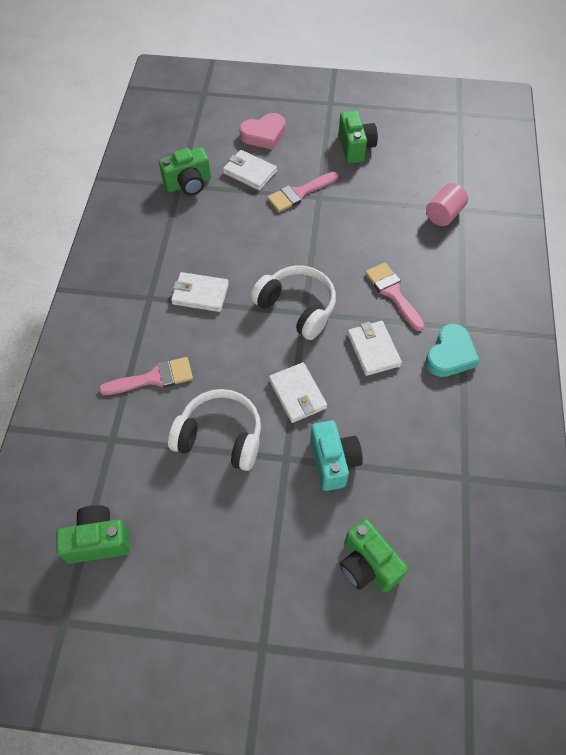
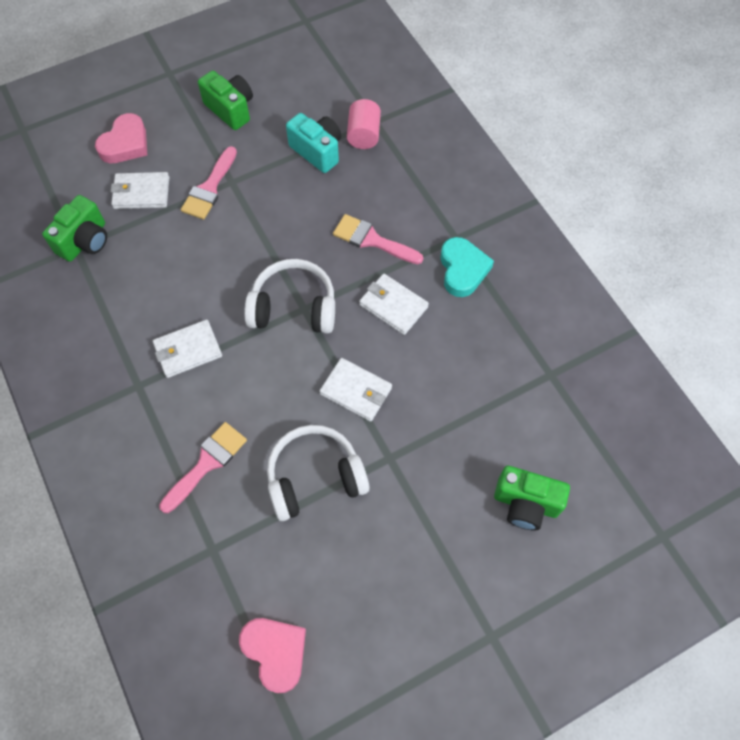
camera: 35 degrees left, 5 degrees up
green camera [56,505,130,564] -> pink heart [239,618,306,693]
turquoise camera [310,420,363,491] -> turquoise camera moved to [286,113,341,173]

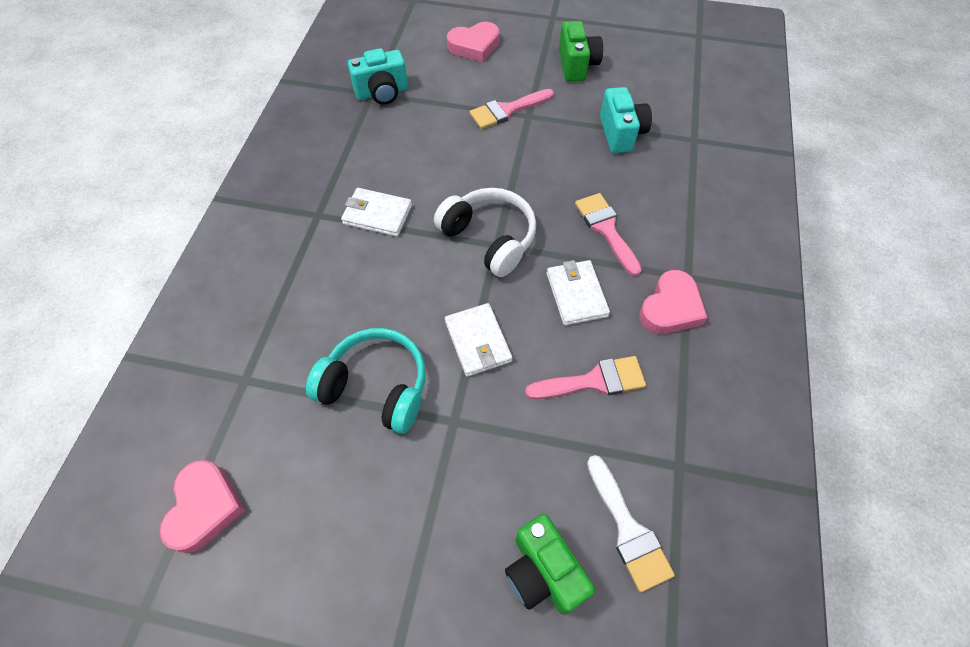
camera: 40 degrees right, 5 degrees down
green camera [42,195,107,262] -> turquoise camera [348,48,408,105]
white wallet [110,172,169,209] -> none
pink brush [159,422,247,513] -> pink brush moved to [525,356,646,399]
white headphones [267,425,369,521] -> turquoise headphones [306,328,426,434]
pink cylinder [347,99,381,149] -> none
turquoise heart [440,237,494,297] -> pink heart [639,270,708,334]
none -> white brush [587,455,675,592]

